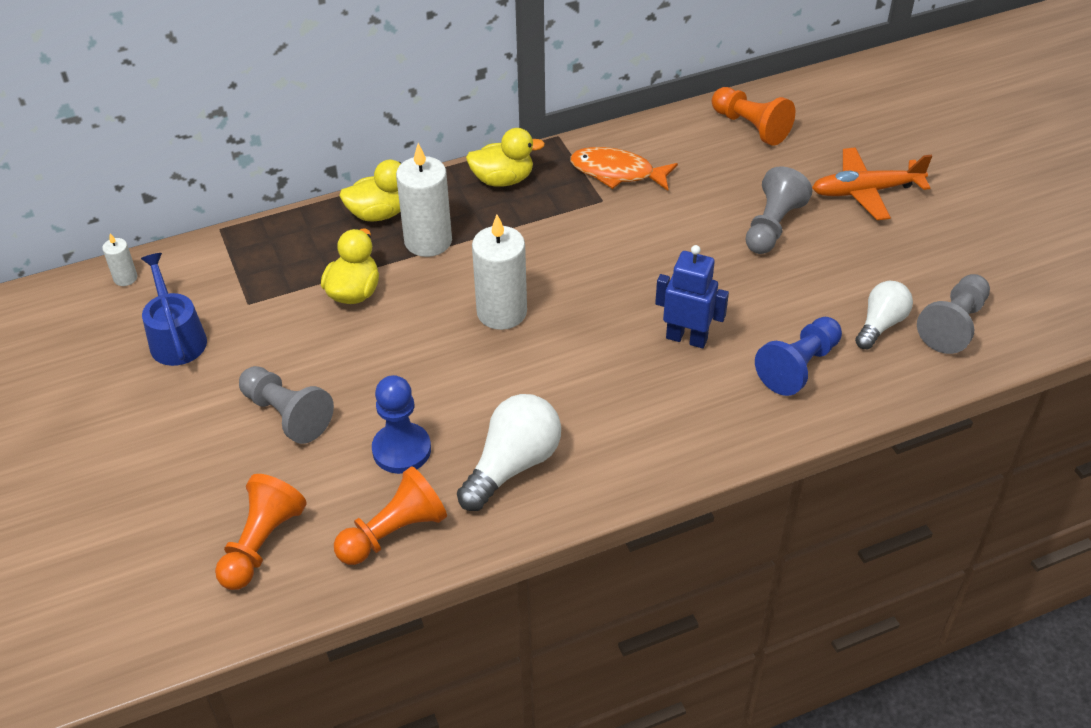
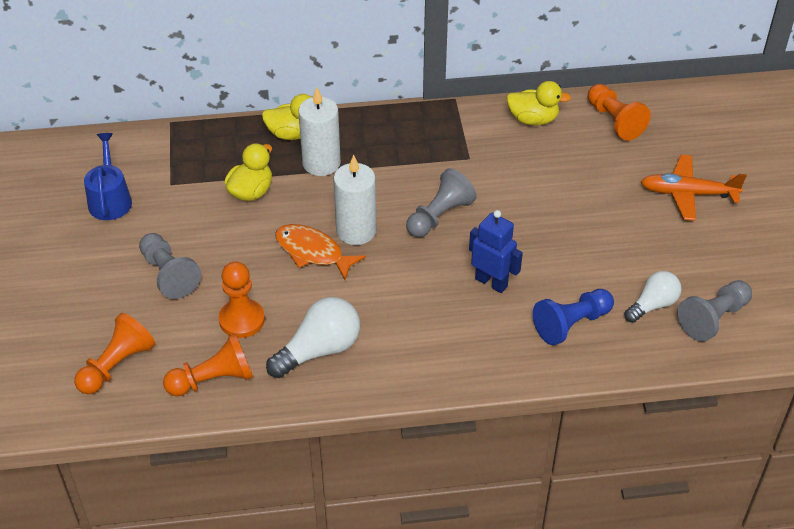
camera: 15 degrees right, 0 degrees up
white candle [102,233,137,286] -> none
blue pawn [372,375,431,474] -> orange pawn [219,261,265,338]
yellow duck [466,128,545,187] -> yellow duck moved to [506,81,571,125]
orange fish [570,147,678,191] -> orange fish moved to [275,224,366,280]
grey pawn [746,166,813,254] -> grey pawn moved to [406,168,477,237]

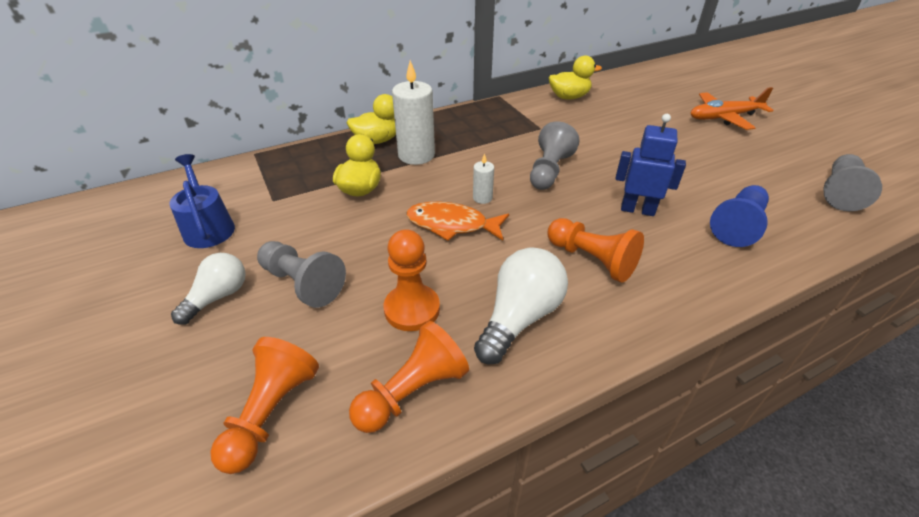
camera: 20 degrees left, 5 degrees down
white candle [333,155,377,245] -> white candle [473,153,494,204], size x0.48
orange pawn [588,84,651,141] -> orange pawn moved to [548,218,644,283]
white light bulb [624,271,682,323] -> white light bulb moved to [171,253,246,325]

